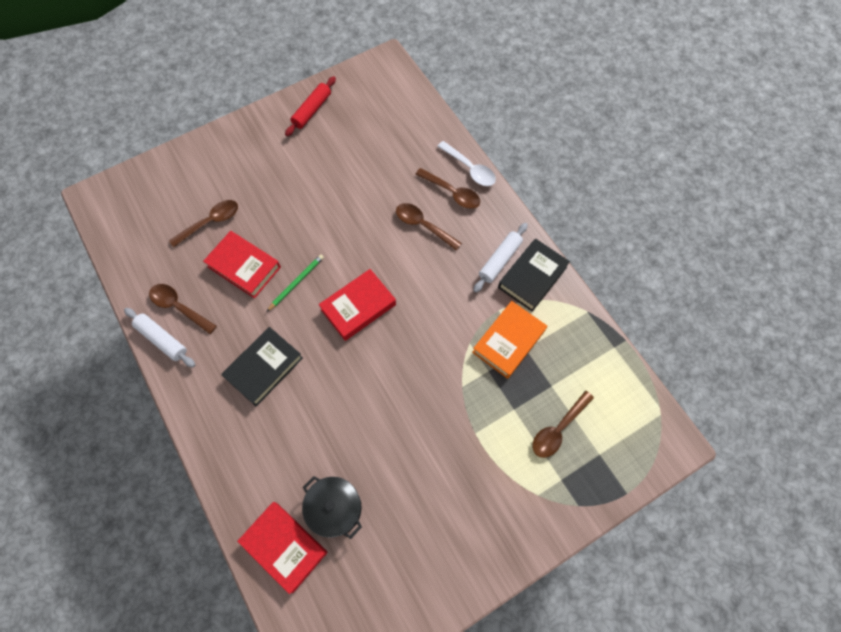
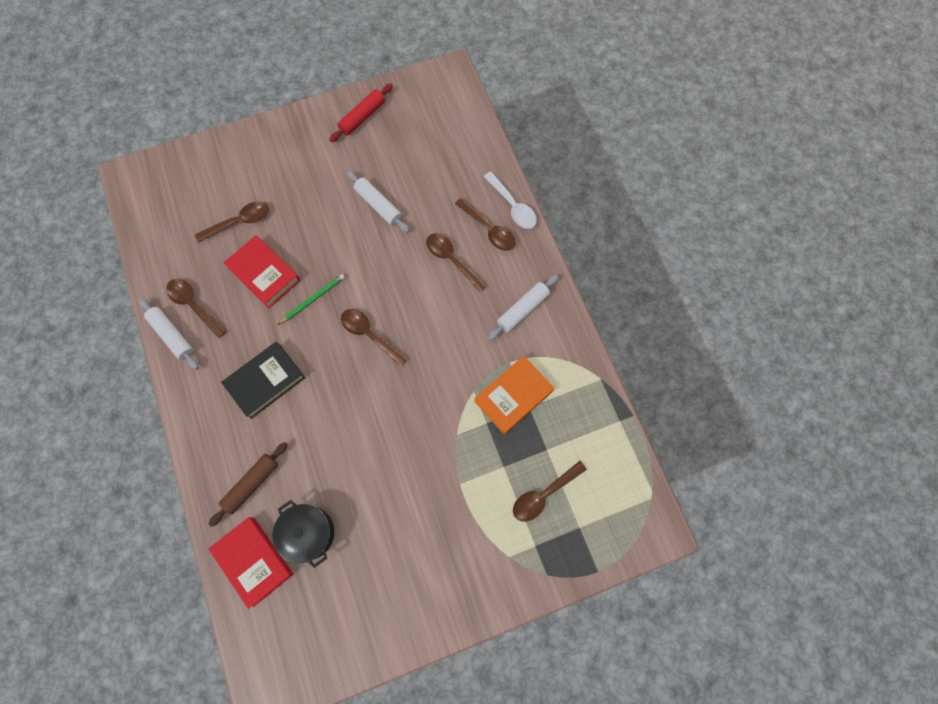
camera: 10 degrees right, 5 degrees up
red book [319,269,396,341] -> brown spoon [341,309,408,366]
black book [498,239,570,312] -> none
none -> brown rolling pin [209,442,288,527]
none -> white rolling pin [347,171,410,233]

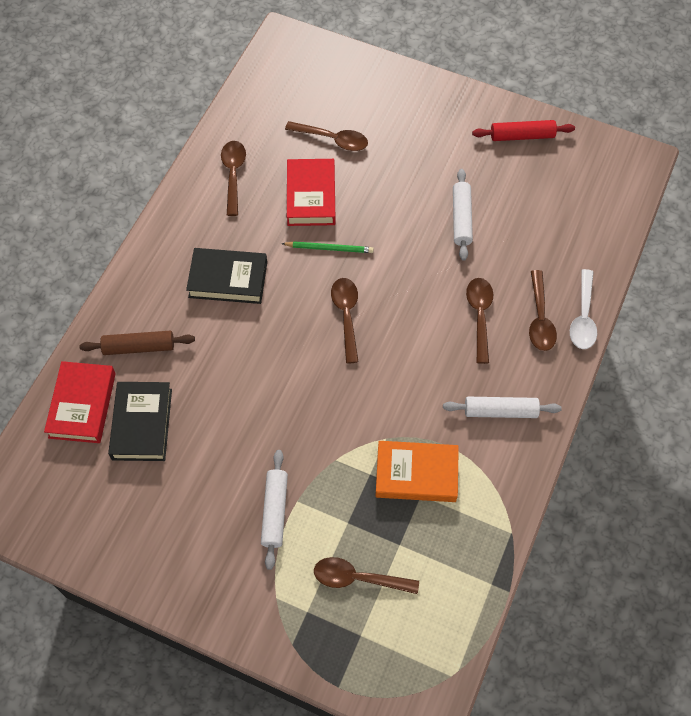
camera: 45 degrees right, 10 degrees down
white rolling pin [139,298,199,370] -> white rolling pin moved to [261,450,288,570]
black pot [272,500,334,568] -> black book [108,382,172,461]

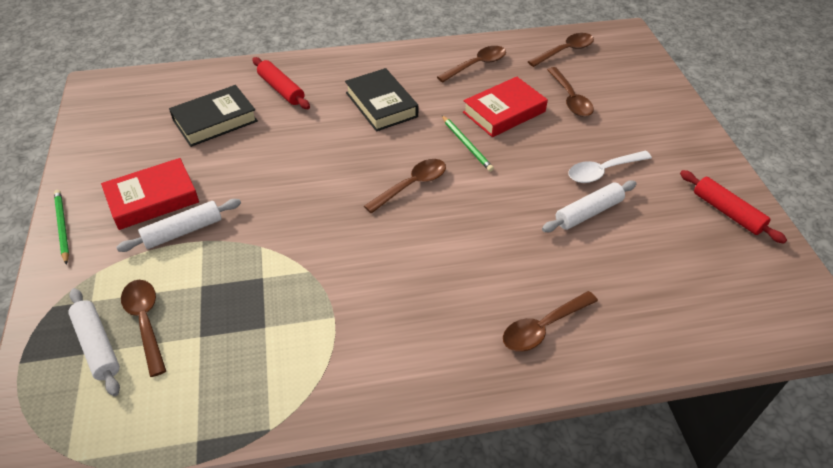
camera: 55 degrees right, 15 degrees down
red book [44,361,116,443] -> red book moved to [101,158,199,230]
brown rolling pin [79,331,195,355] -> red rolling pin [252,57,310,109]
orange book [375,441,459,502] -> none
white rolling pin [443,397,562,418] -> white rolling pin moved to [68,288,120,396]
brown spoon [466,278,493,364] -> brown spoon moved to [527,33,594,67]
white spoon [570,269,597,349] -> white spoon moved to [568,151,652,183]
none -> green pencil [54,190,69,265]

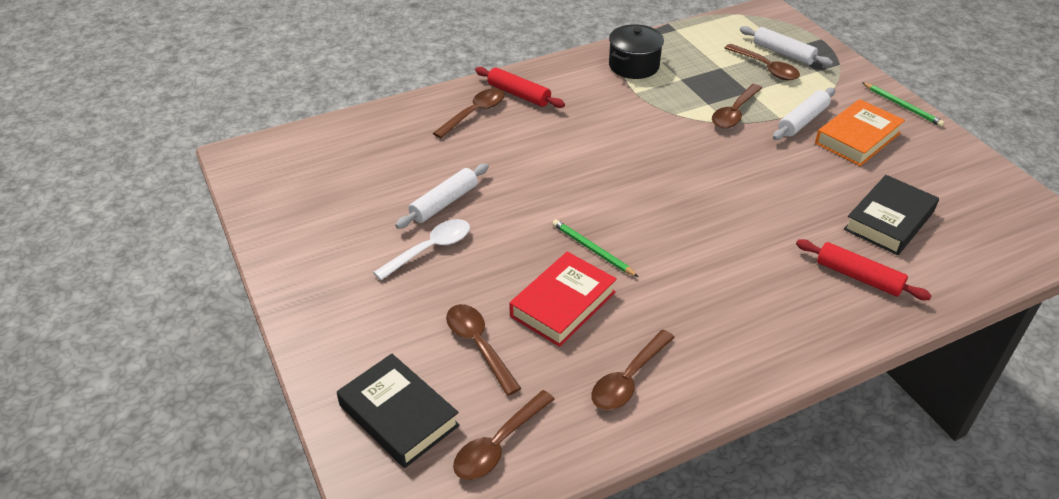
camera: 165 degrees right, 5 degrees down
red book [101,158,199,230] -> orange book [815,99,905,166]
black book [345,68,418,132] -> black book moved to [337,354,460,468]
brown spoon [364,159,446,213] -> brown spoon moved to [712,84,762,128]
red rolling pin [680,170,787,244] -> red rolling pin moved to [475,67,565,108]
none -> black pot [609,24,664,79]

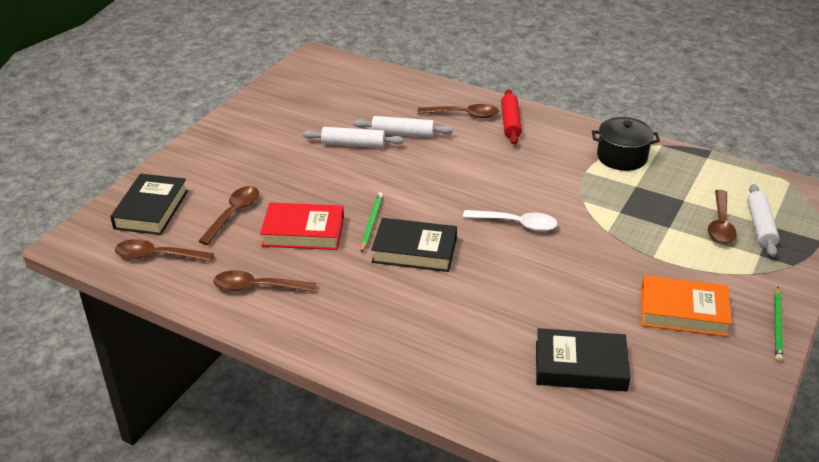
camera: 55 degrees right, 5 degrees down
white spoon [373,219,470,280] -> white spoon moved to [463,210,558,231]
brown spoon [712,84,762,128] -> none
white rolling pin [773,88,835,140] -> white rolling pin moved to [353,116,453,138]
red rolling pin [796,239,932,300] -> none
none -> black book [371,218,457,272]

